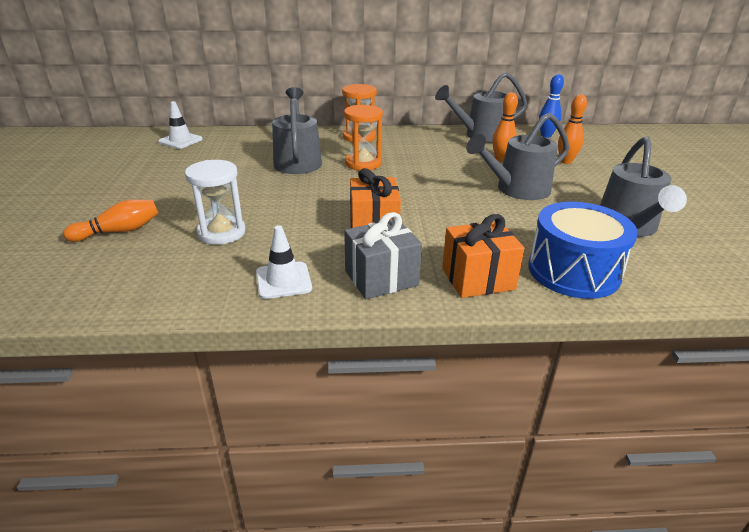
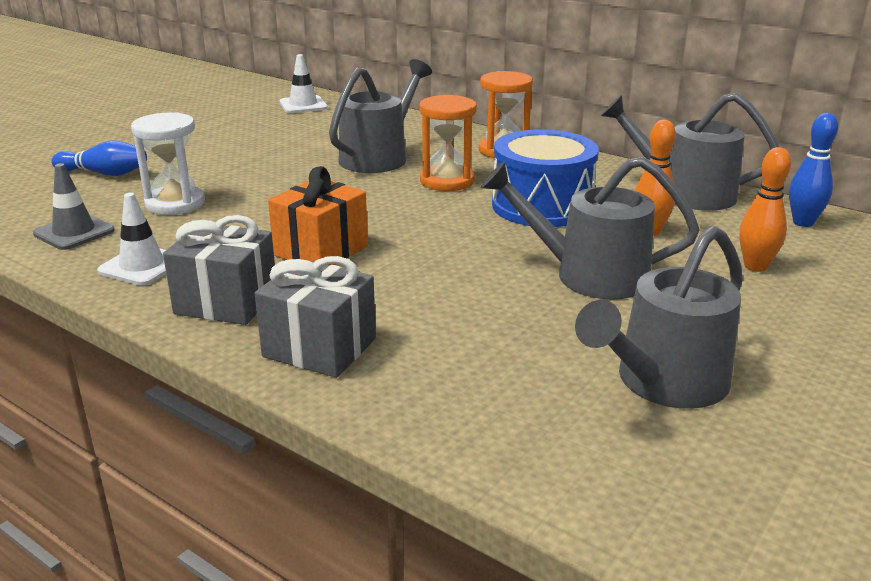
camera: 40 degrees right, 5 degrees down
orange bowling pin [63,200,159,242] -> blue bowling pin [51,140,147,176]
orange gift [442,214,525,298] -> grey gift [255,256,376,378]
blue drum [528,202,638,299] -> blue drum moved to [492,129,599,227]
none -> grey traffic cone [33,163,115,250]

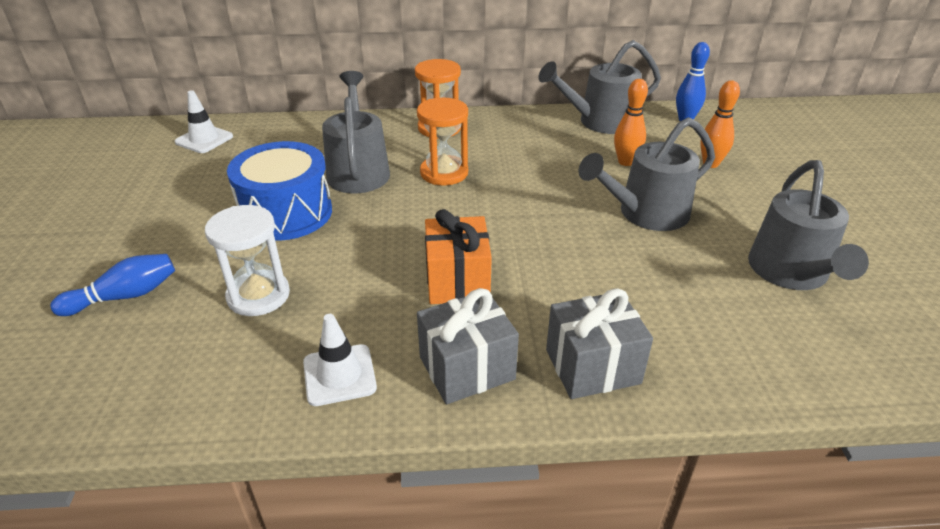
camera: 40 degrees left, 10 degrees up
grey traffic cone [33,163,115,250] -> none
blue drum [492,129,599,227] -> blue drum moved to [227,141,332,241]

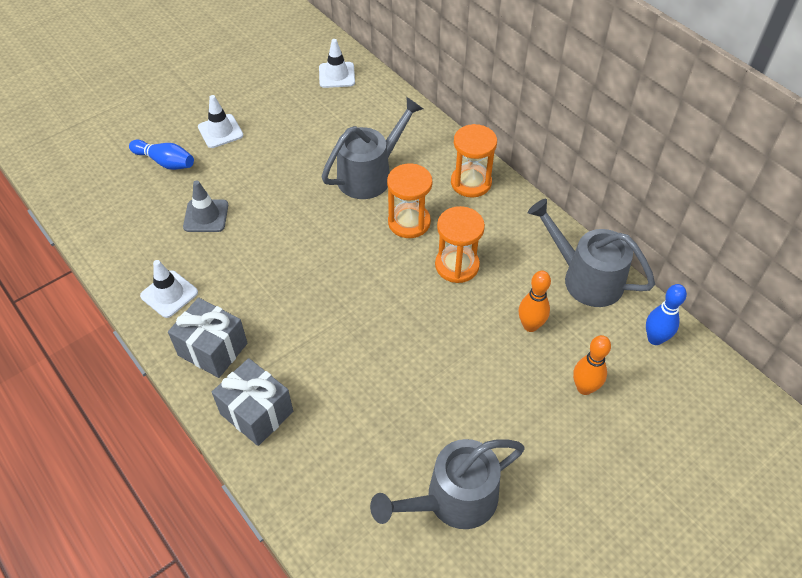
camera: 55 degrees right, 15 degrees up
white hourglass [205,205,290,316] -> grey traffic cone [183,180,228,232]
blue drum [227,141,332,241] -> none
orange gift [425,209,492,304] -> none
grey watering can [578,117,715,231] -> none
none -> white traffic cone [198,95,243,148]
none -> orange hourglass [435,206,485,283]

